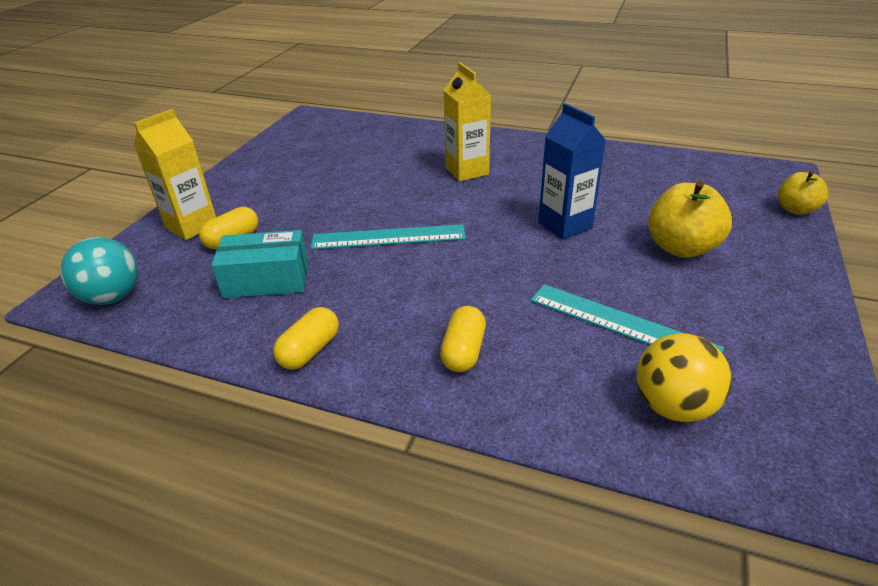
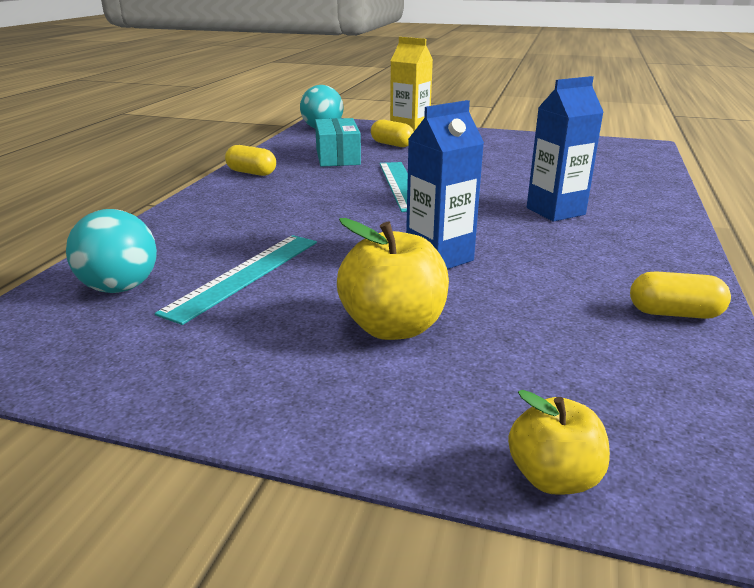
camera: 85 degrees right, 10 degrees down
yellow capsule [440,306,486,372] -> yellow capsule moved to [630,271,731,319]
yellow carton [444,63,491,181] -> blue carton [527,76,604,222]
yellow ball [637,333,732,422] -> turquoise ball [66,209,157,293]

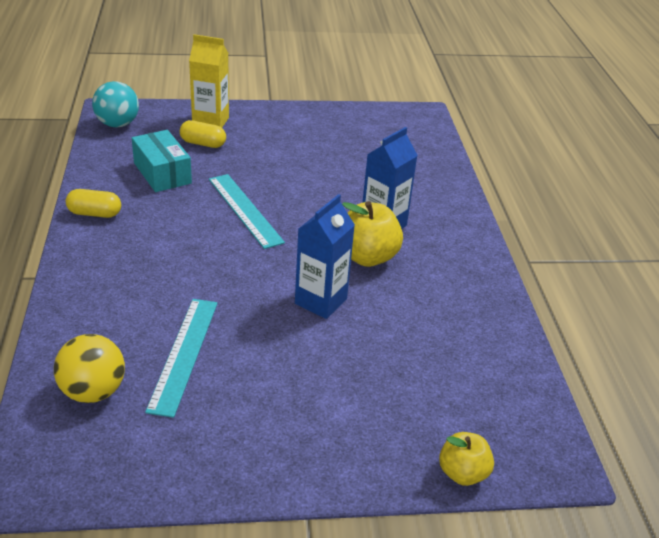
camera: 25 degrees left, 10 degrees up
turquoise ball [66,209,157,293] -> yellow ball [54,334,125,403]
yellow apple [337,218,449,340] -> yellow apple moved to [342,201,403,267]
yellow capsule [630,271,731,319] -> none

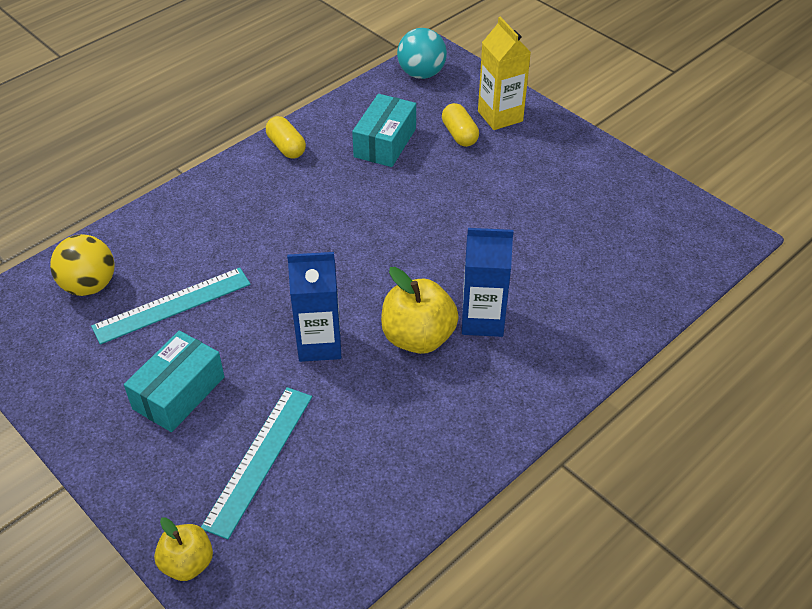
camera: 55 degrees right, 10 degrees up
turquoise ruler [209,174,285,249] -> turquoise ruler moved to [201,387,312,540]
none -> turquoise box [124,331,225,432]

